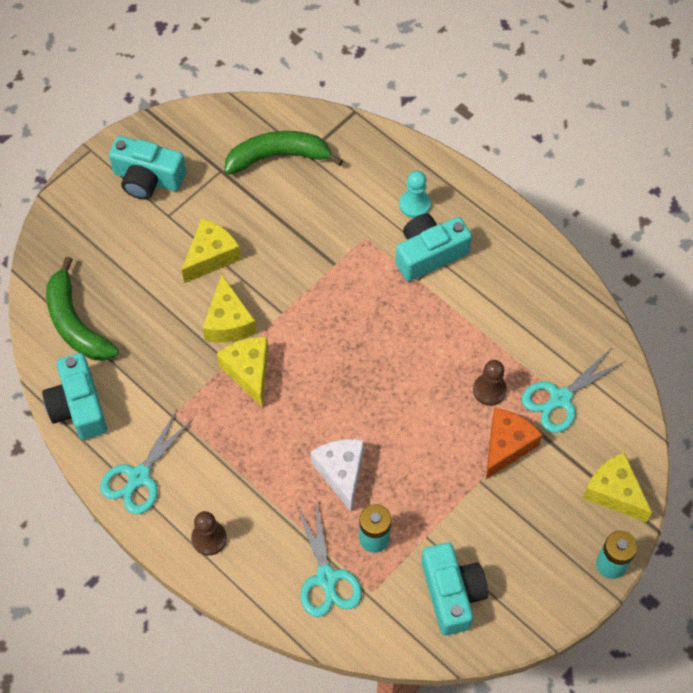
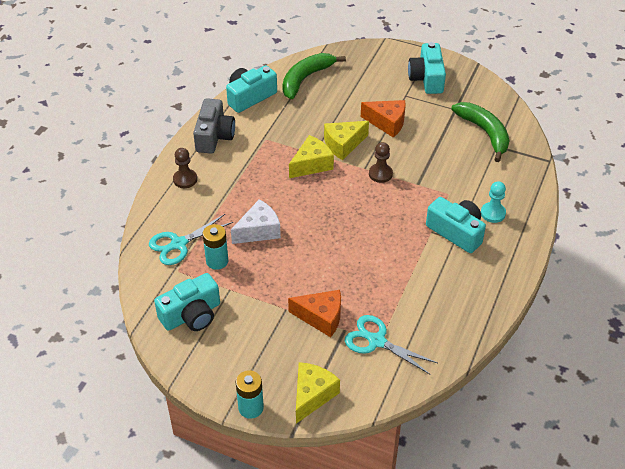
camera: 70 degrees right, 15 degrees down
turquoise scissors [100,409,193,514] -> grey camera [193,98,235,154]
yellow cheese [182,218,241,283] -> orange cheese [361,100,406,138]
brown pawn [473,360,507,406] -> brown pawn moved to [369,142,393,183]

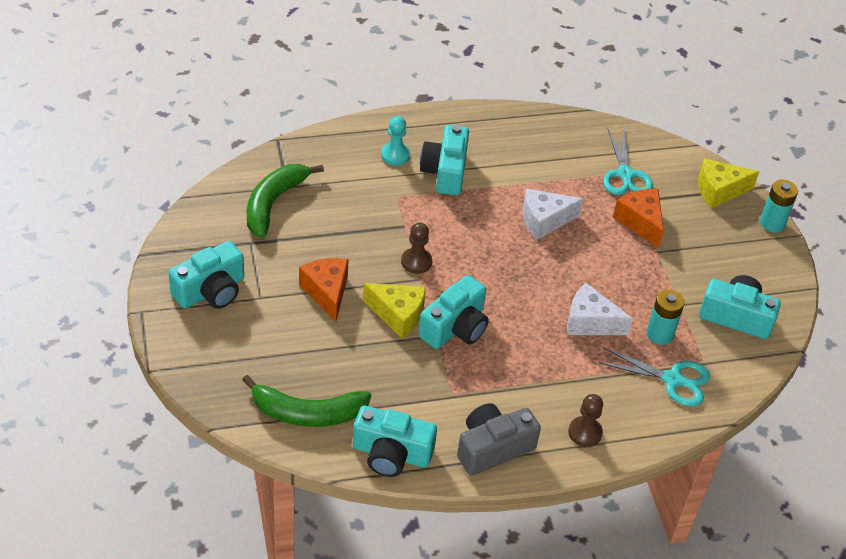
camera: 130 degrees left, 0 degrees up
yellow cheese [289,135,334,178] -> turquoise camera [418,275,489,349]
none -> white cheese [523,189,583,240]

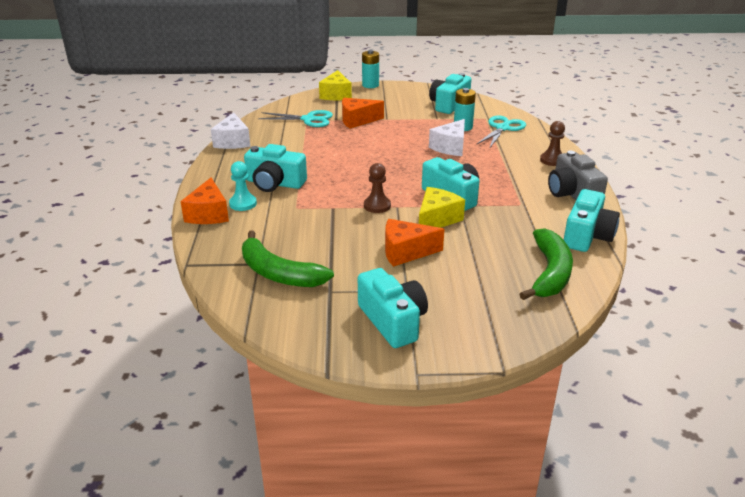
camera: 75 degrees left, 15 degrees down
white cheese [523,189,583,240] -> white cheese moved to [211,112,250,149]
none -> orange cheese [180,178,229,224]

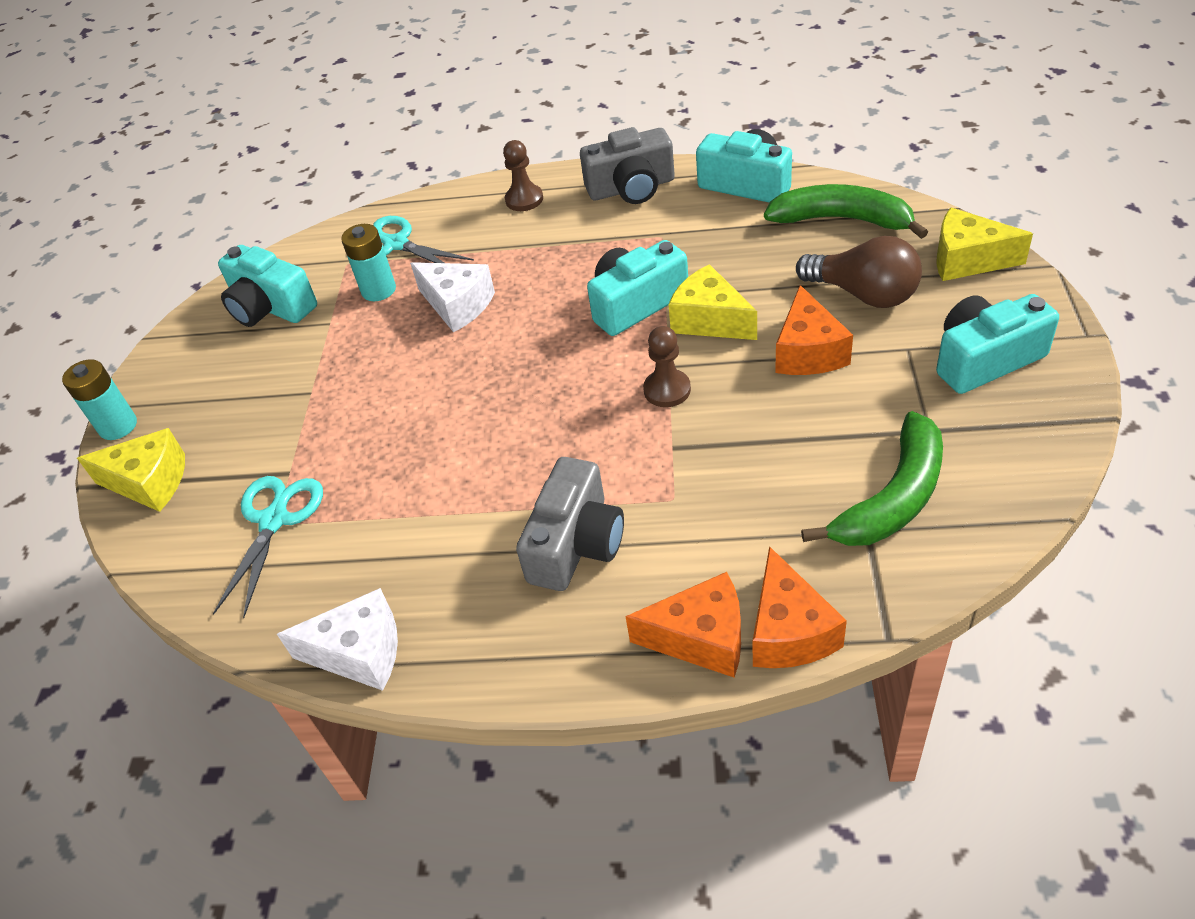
camera: 80 degrees left, 15 degrees up
turquoise pawn [229,161,257,211] -> none
turquoise camera [244,144,307,192] -> grey camera [516,457,624,591]
orange cheese [342,98,384,129] -> orange cheese moved to [753,546,847,668]
none -> brown light bulb [796,236,922,308]
none -> yellow cheese [936,207,1033,281]

